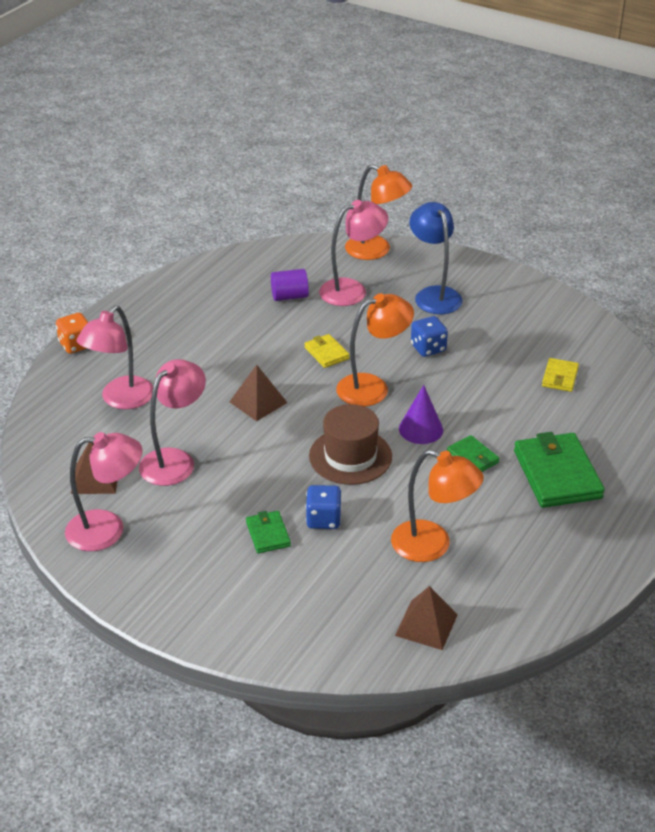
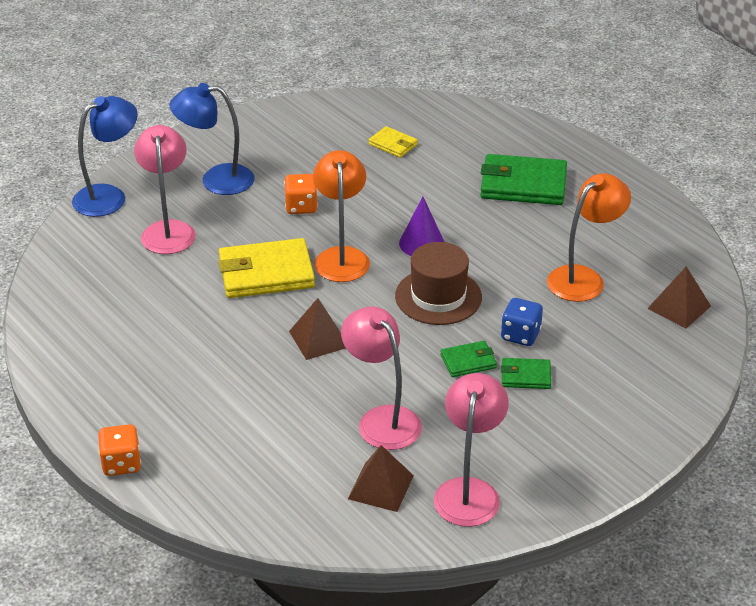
camera: 70 degrees left, 0 degrees up
pink lamp [77,306,153,409] -> none
purple cylinder [271,269,309,301] -> none
yellow wallet [304,334,350,368] -> yellow wallet [219,238,315,298], size x1.96
orange lamp [345,164,413,260] -> blue lamp [72,96,138,217]
blue dice [411,316,448,357] -> orange dice [284,174,318,214]
green wallet [447,435,500,472] -> green wallet moved to [441,341,497,377]

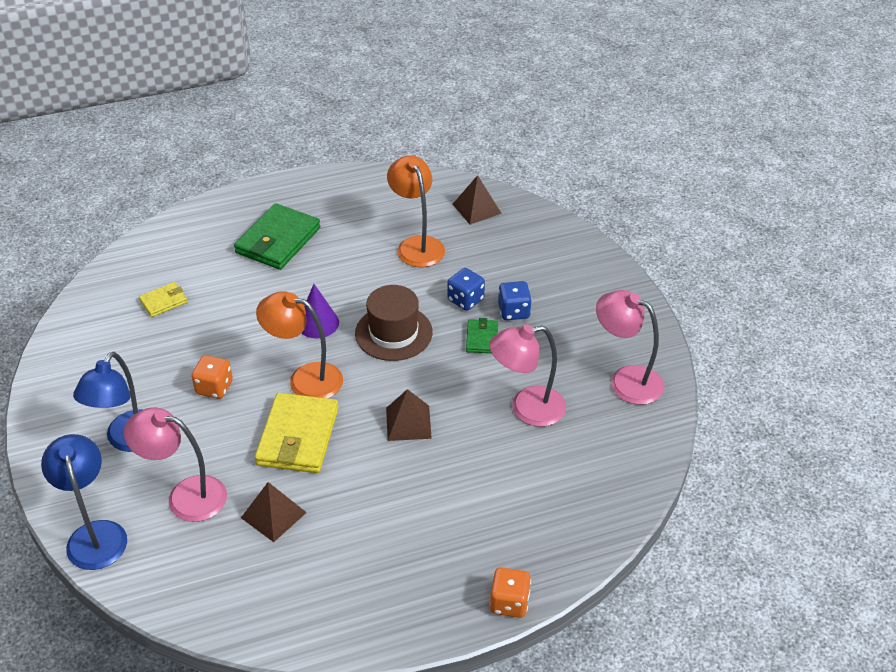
camera: 70 degrees left, 5 degrees up
brown pyramid [348,445,414,512] -> brown pyramid moved to [241,482,307,542]
green wallet [501,358,551,389] -> blue dice [498,281,532,320]

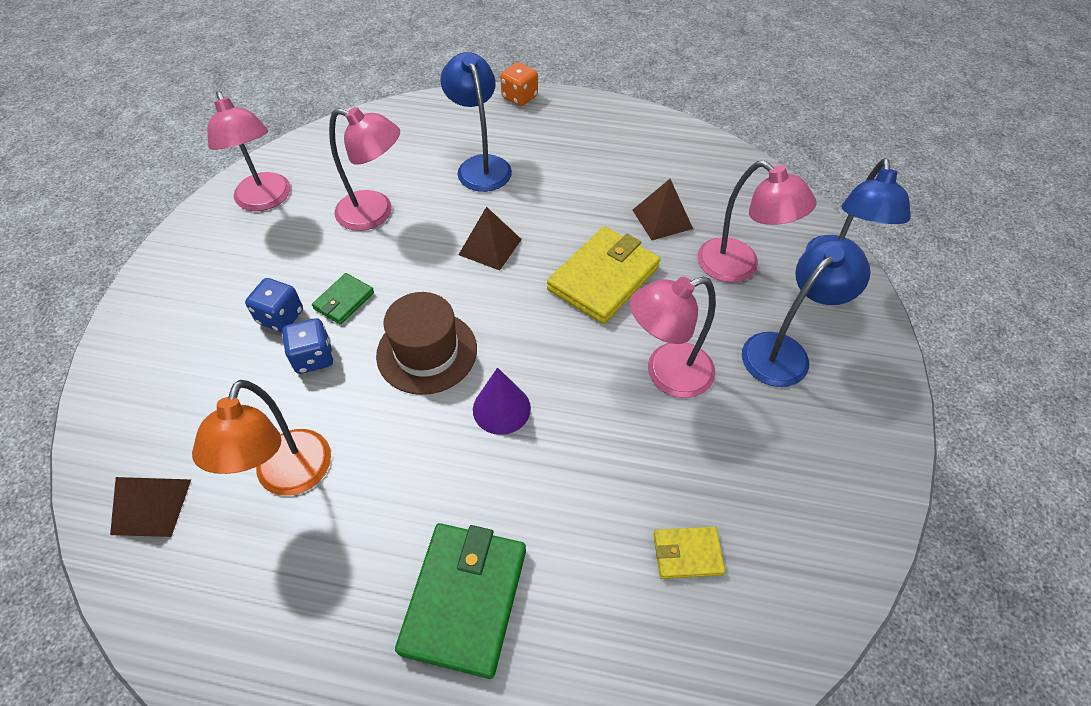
camera: 150 degrees left, 10 degrees up
orange dice [192,355,233,399] -> pink lamp [630,277,716,398]
green wallet [234,203,321,270] -> green wallet turned 45 degrees counterclockwise [395,523,526,679]
orange lamp [256,291,343,398] -> none
none -> blue lamp [440,52,512,192]

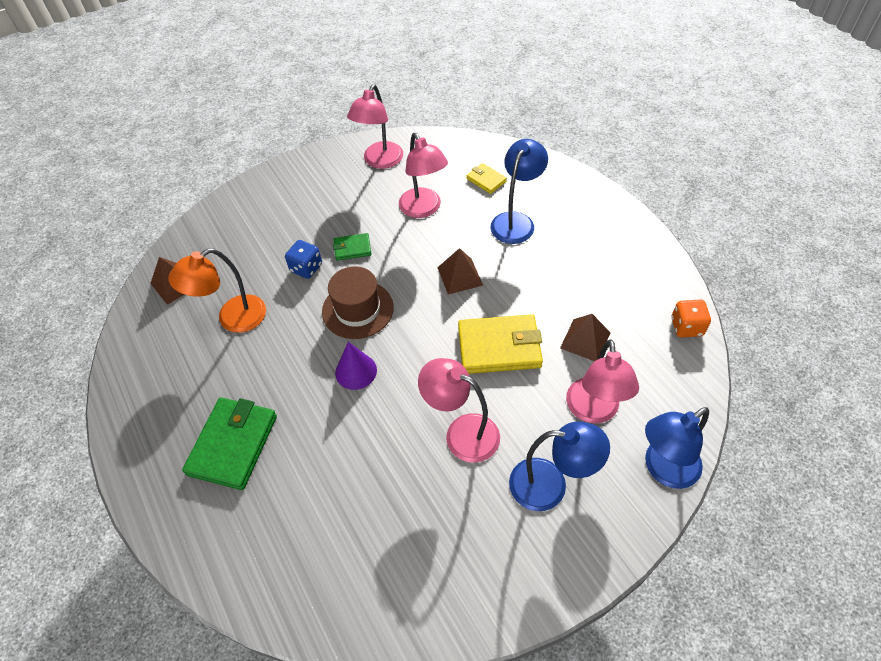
camera: 50 degrees right, 0 degrees up
blue dice [245,278,303,332] -> none
green wallet [395,523,526,679] -> green wallet turned 45 degrees counterclockwise [182,397,277,490]
orange dice [500,62,538,106] -> orange dice moved to [671,300,711,338]
yellow wallet [653,526,725,579] -> yellow wallet moved to [467,163,507,194]

